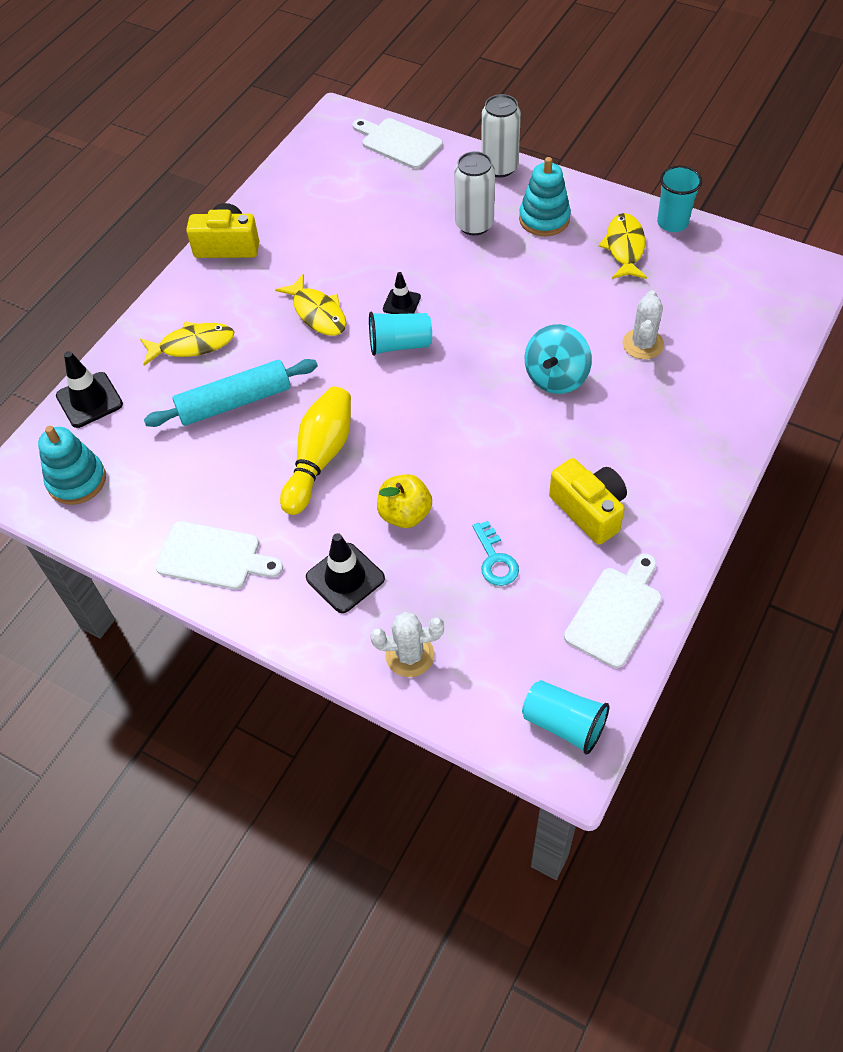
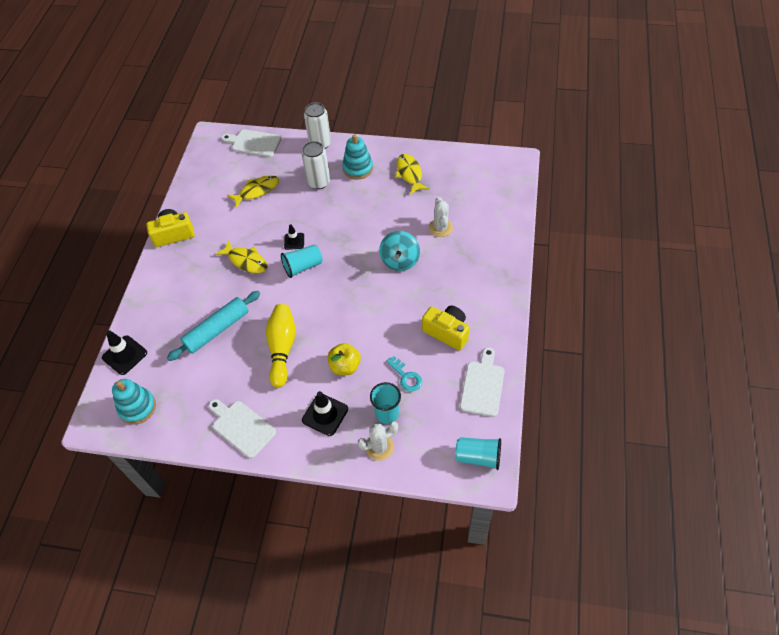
camera: 20 degrees left, 0 degrees up
yellow fish [140,322,234,366] -> yellow fish moved to [227,175,279,208]
white cutting board [155,521,283,589] -> white cutting board turned 135 degrees counterclockwise [208,399,276,458]
turquoise cup [657,166,702,232] -> turquoise cup moved to [370,382,401,424]

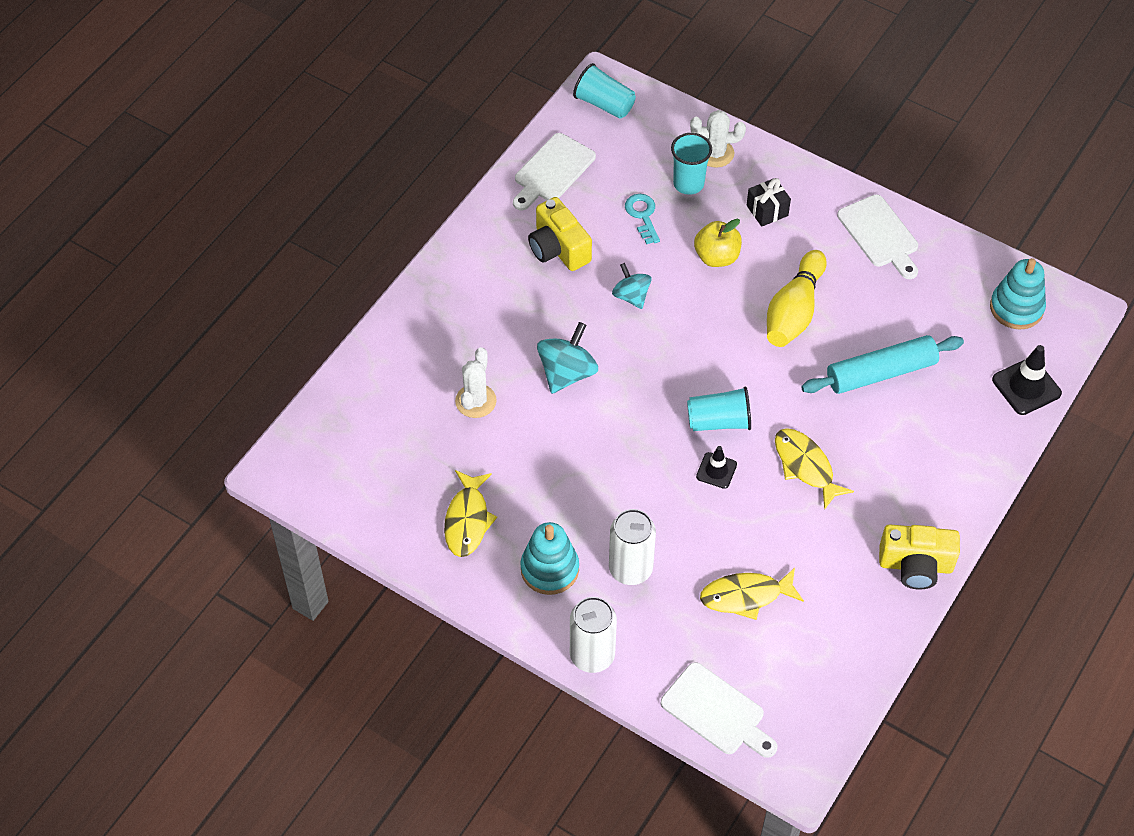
camera: 160 degrees left, 0 degrees up
black traffic cone [302,391,348,436] -> black gift [747,178,791,227]
none -> turquoise spinning top [612,263,652,309]

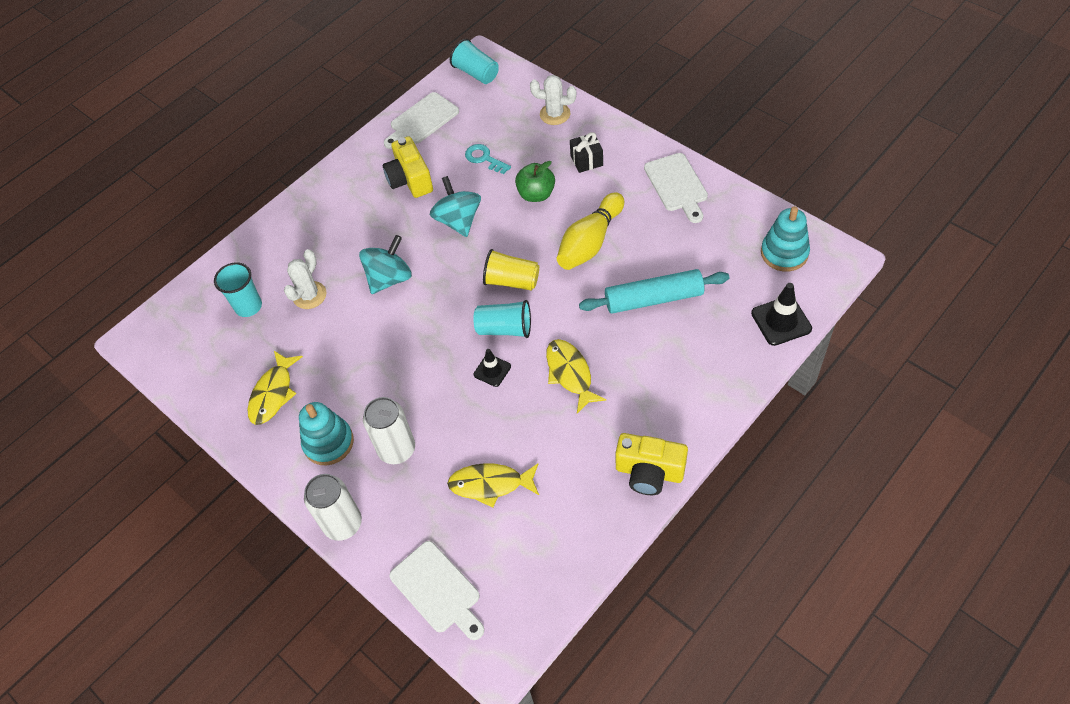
camera: 15 degrees right, 0 degrees up
turquoise spinning top [612,263,652,309] -> turquoise spinning top [430,176,481,237], size x1.52
turquoise key [625,194,660,244] -> turquoise key turned 45 degrees counterclockwise [465,144,511,174]
turquoise cup [671,133,712,195] -> turquoise cup moved to [214,262,262,317]
yellow apple [694,219,742,267] -> green apple [515,161,555,202]
none -> yellow cup [483,249,539,291]

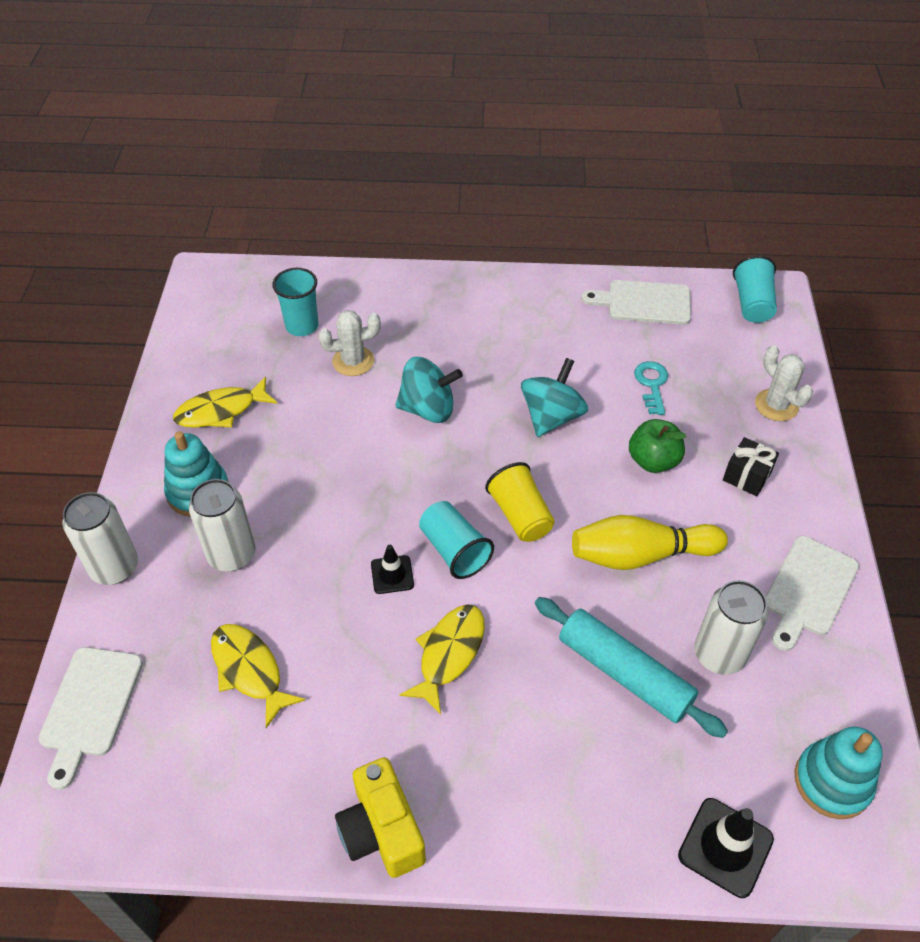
camera: 45 degrees right, 5 degrees down
yellow camera [383,136,433,198] -> none
none -> white can [694,580,768,675]

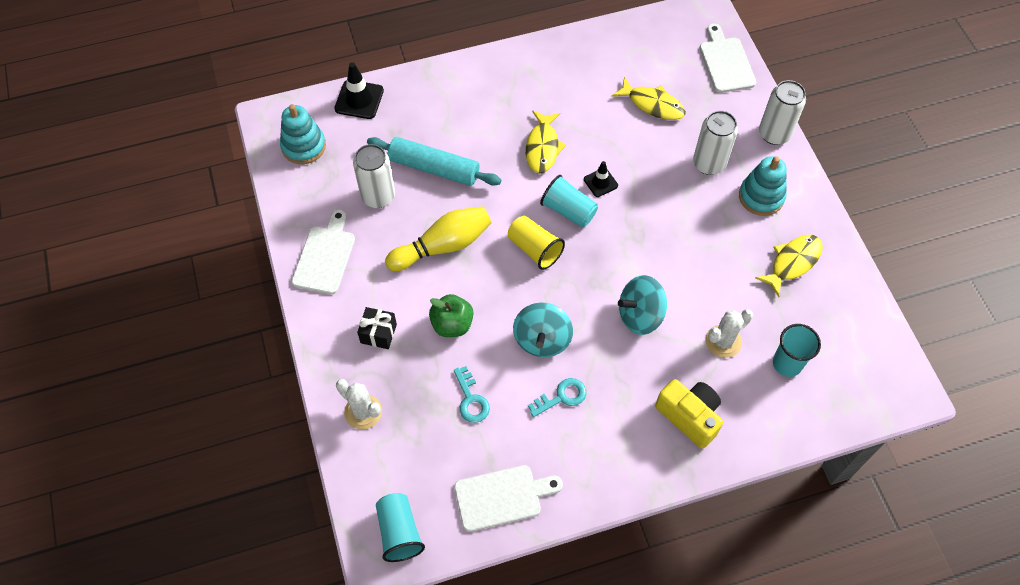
camera: 160 degrees right, 10 degrees up
yellow camera [335,757,426,878] -> yellow camera moved to [655,379,723,449]
none -> turquoise key [528,378,586,417]

